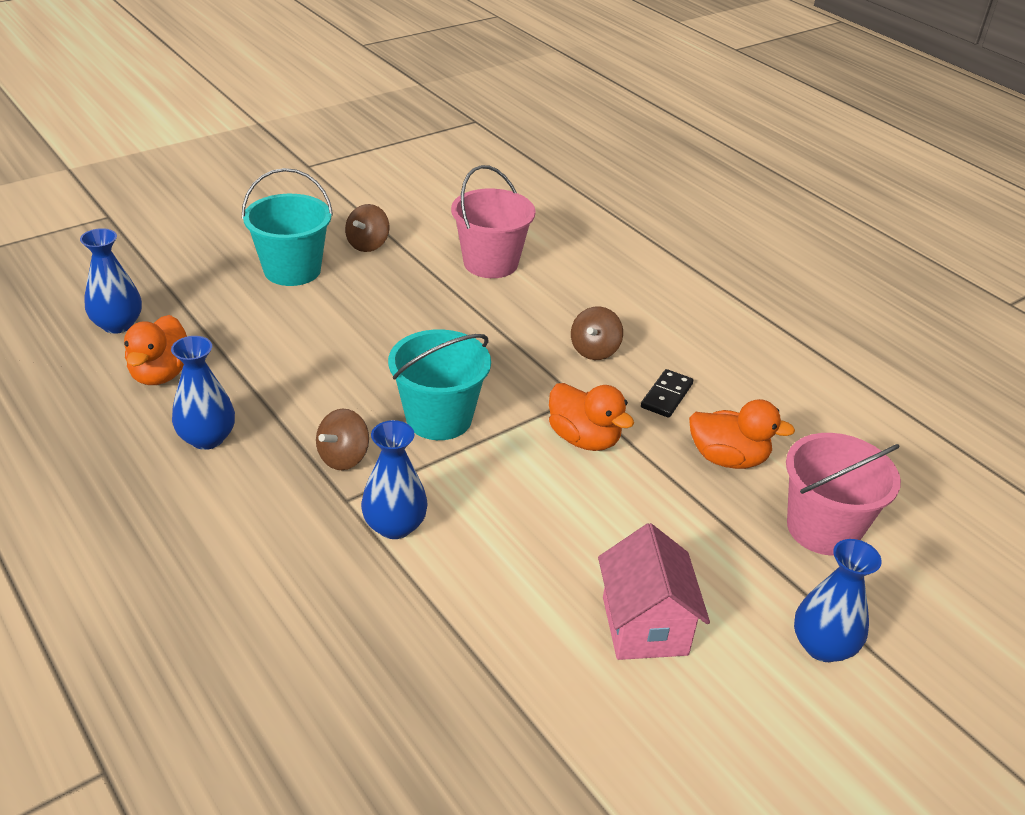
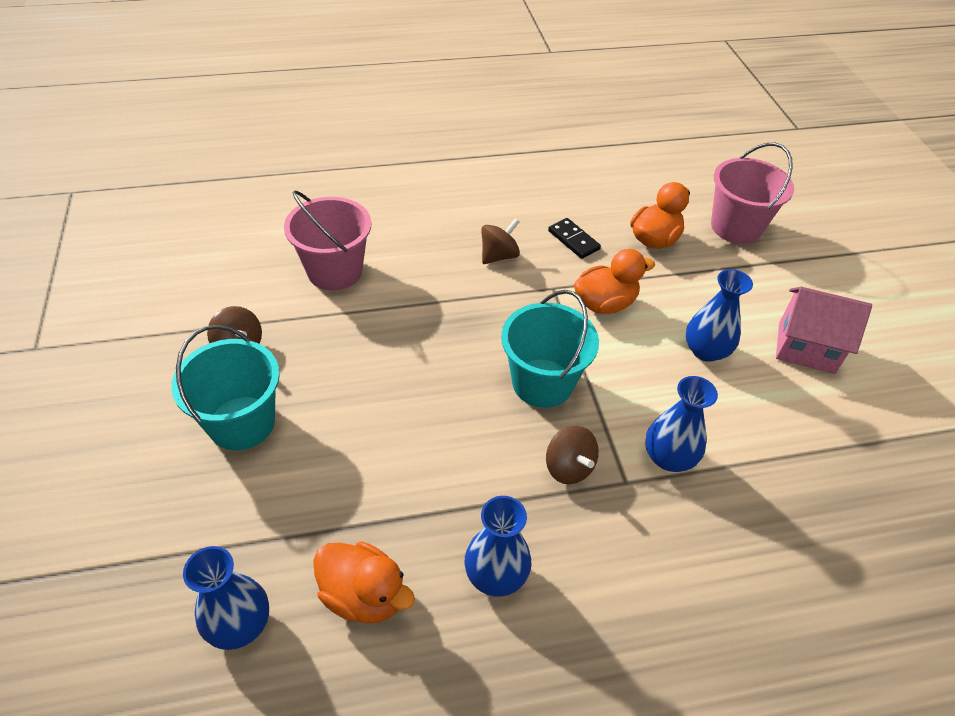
camera: 65 degrees left, 10 degrees up
brown spinning top [571,306,623,360] -> brown spinning top turned 90 degrees counterclockwise [481,218,520,264]
blue vase [794,539,882,662] -> blue vase moved to [686,269,753,362]

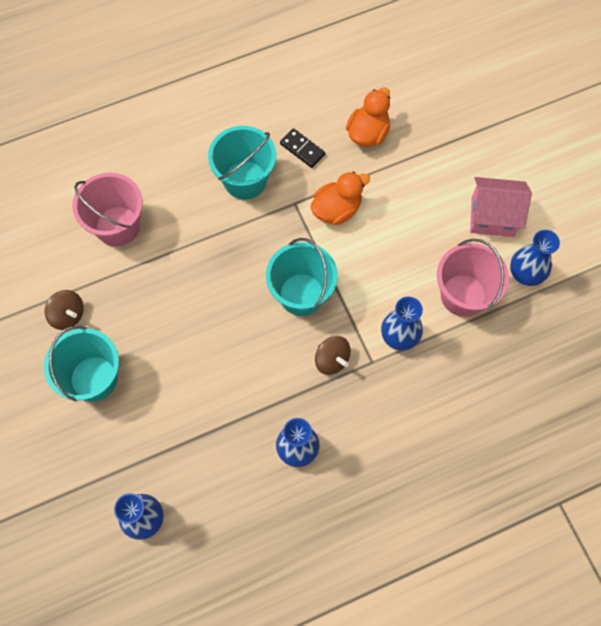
camera: 10 degrees left, 20 degrees up
orange duck [313,541,415,624] -> none
brown spinning top [481,218,520,264] -> turquoise bucket [208,126,276,200]
blue vase [686,269,753,362] -> blue vase moved to [510,230,560,286]
pink bucket [711,143,794,244] -> pink bucket moved to [437,239,509,317]

